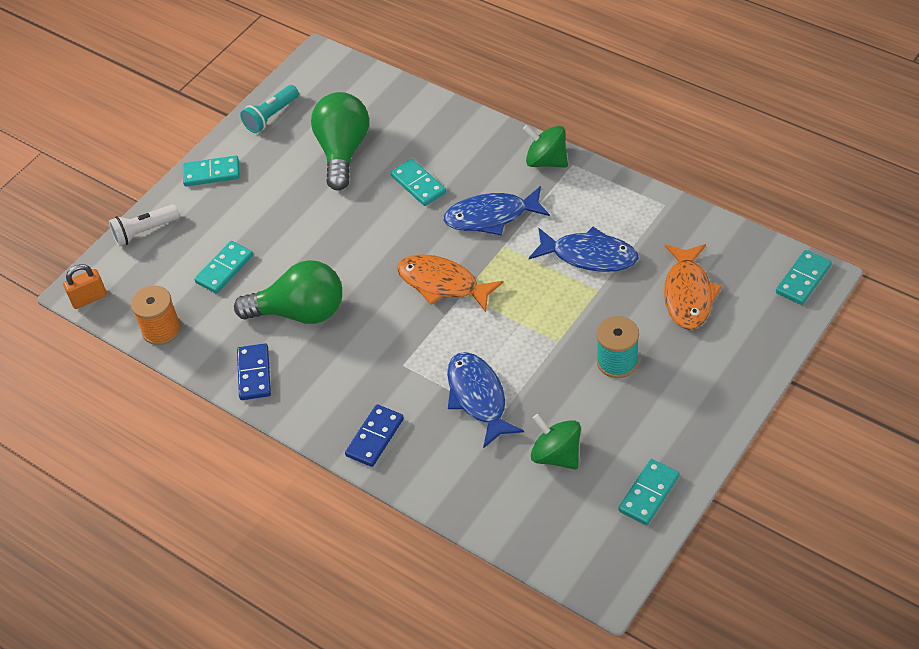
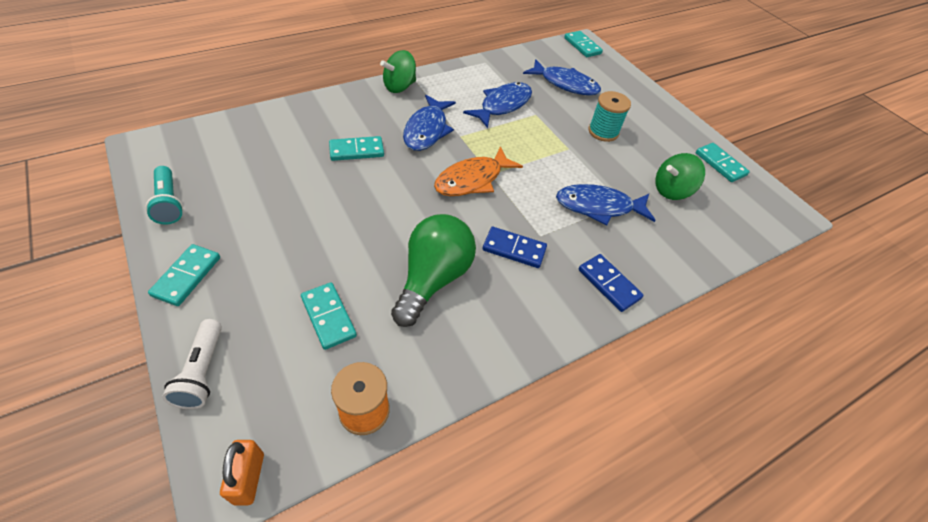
camera: 75 degrees left, 0 degrees up
blue domino [237,343,271,400] -> blue domino moved to [483,227,547,268]
green light bulb [311,92,369,191] -> none
orange fish [664,244,722,330] -> blue fish [523,59,601,95]

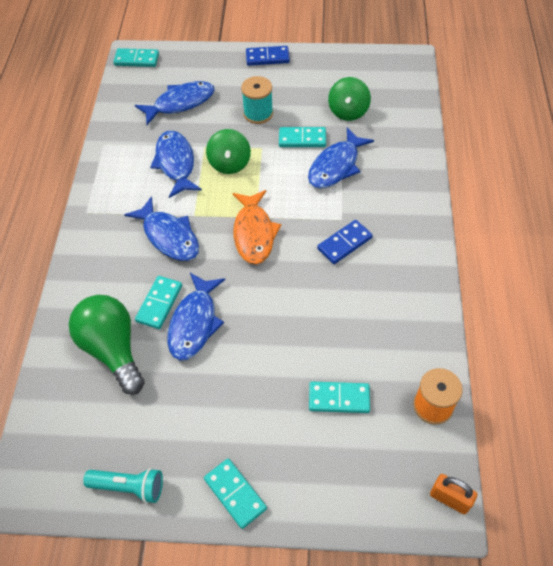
camera: 50 degrees left, 5 degrees up
white flashlight [162,319,222,409] -> none
green spinning top [380,50,416,93] -> green spinning top moved to [206,129,251,174]
green light bulb [391,214,476,327] -> green light bulb moved to [68,295,145,395]
blue domino [579,254,644,312] -> blue domino moved to [246,46,290,66]
turquoise domino [696,143,750,182] -> turquoise domino moved to [279,127,326,147]
none -> blue fish [167,273,225,361]

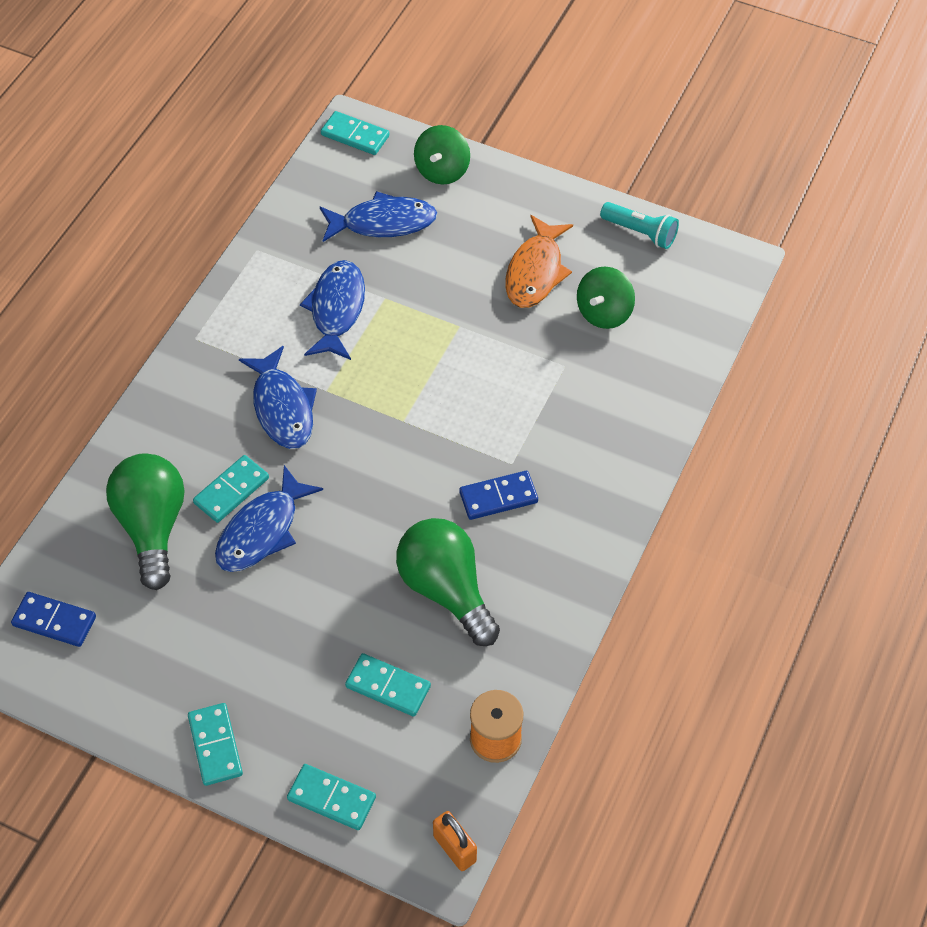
camera: 20 degrees right, 0 degrees up
turquoise flashlight [83,468,163,503] -> turquoise flashlight moved to [600,202,679,249]
green spinning top [206,129,251,174] -> green spinning top moved to [414,125,470,185]
orange fish [233,190,281,265] -> orange fish moved to [505,215,573,308]
turquoise spool [241,76,273,124] -> none
blue domino [246,46,290,66] -> blue domino moved to [11,592,96,647]
turquoise domino [279,127,326,147] -> turquoise domino moved to [287,764,376,830]
blue fish [308,128,374,188] -> none
none -> green light bulb [396,518,500,646]

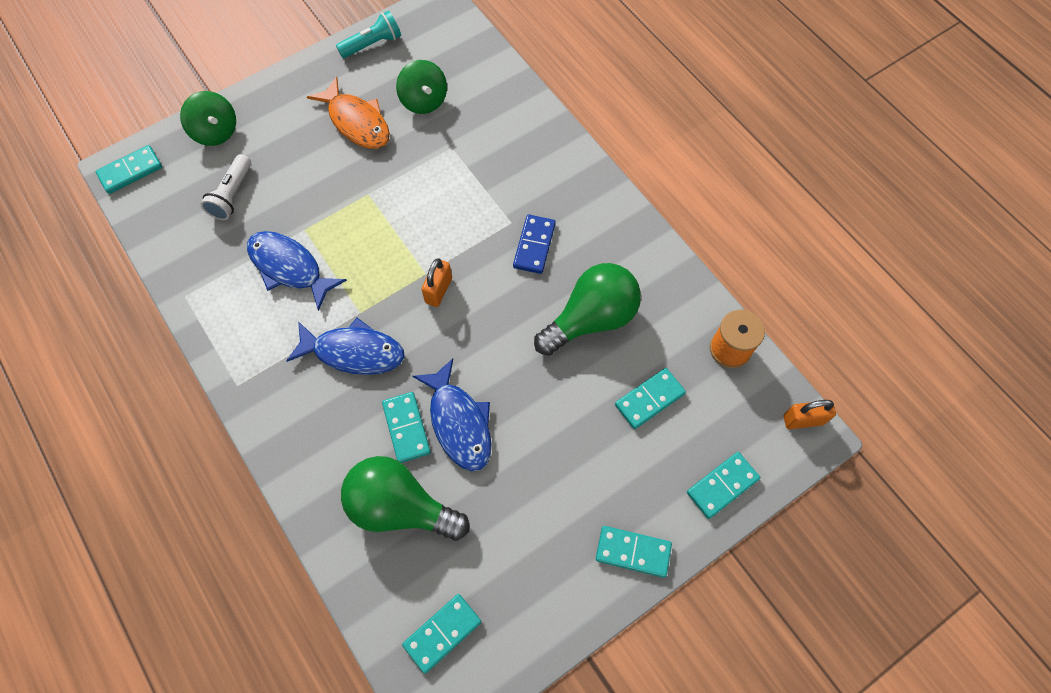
camera: 60 degrees left, 10 degrees up
blue domino [11,592,96,647] -> turquoise domino [402,594,481,673]
blue fish [320,191,437,242] -> white flashlight [200,154,251,220]
green light bulb [396,518,500,646] -> green light bulb turned 150 degrees clockwise [534,263,641,356]
none -> orange padlock [421,258,452,307]

